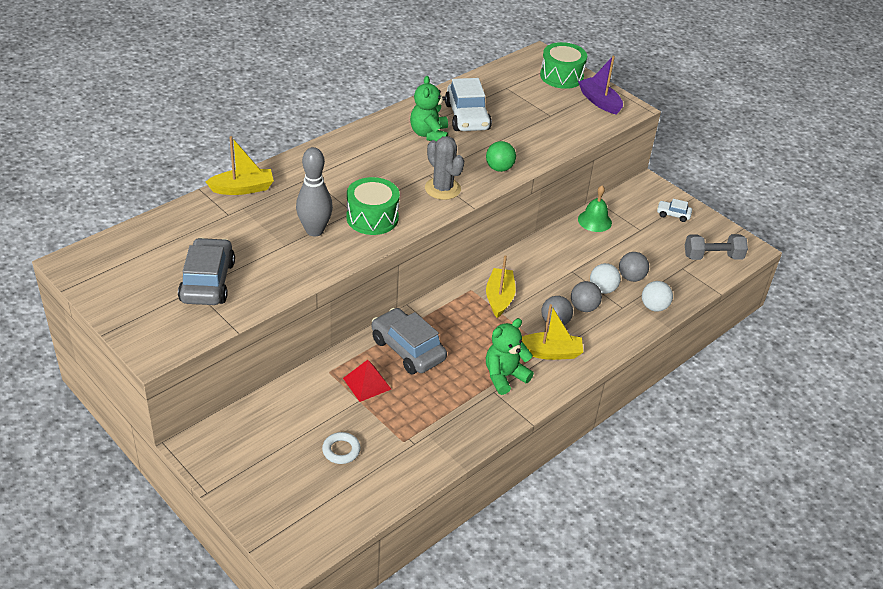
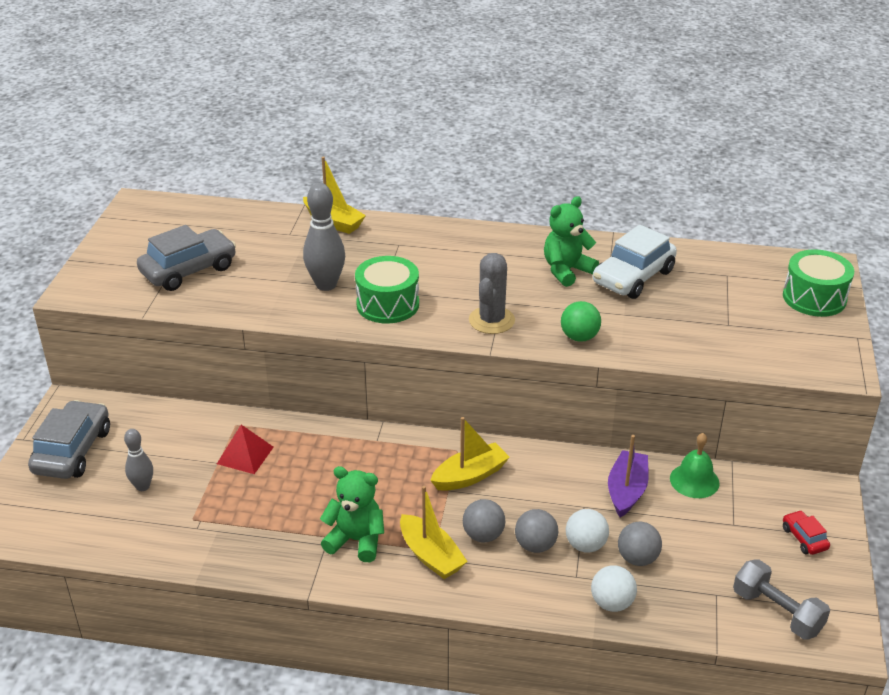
camera: 55 degrees right, 5 degrees down
white ring [322,432,361,464] -> grey bowling pin [124,429,153,491]
grey car [372,308,447,374] -> grey car moved to [28,400,110,479]
purple boat [578,56,623,115] -> purple boat moved to [608,435,649,517]
white car [657,199,692,222] -> red car [783,510,830,555]

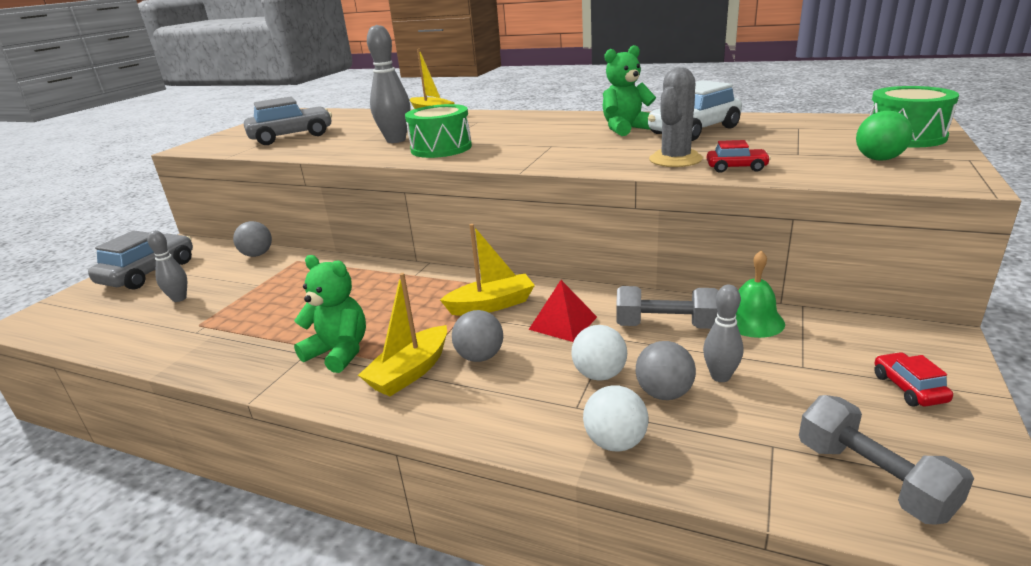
camera: 15 degrees right, 10 degrees down
red pyramid [217,425,274,474] -> red pyramid moved to [529,280,597,342]
yellow boat [400,486,468,579] -> yellow boat turned 60 degrees clockwise [358,273,447,397]
grey cactus [469,253,515,334] -> grey cactus moved to [649,67,703,167]
grey ball [515,509,558,553] -> grey ball moved to [233,221,272,257]
green ball [561,301,601,342] -> green ball moved to [856,111,913,161]
purple boat [608,435,649,517] -> grey dumbbell [616,286,719,329]
none -> grey bowling pin [703,285,743,382]
none -> red car [707,140,771,173]

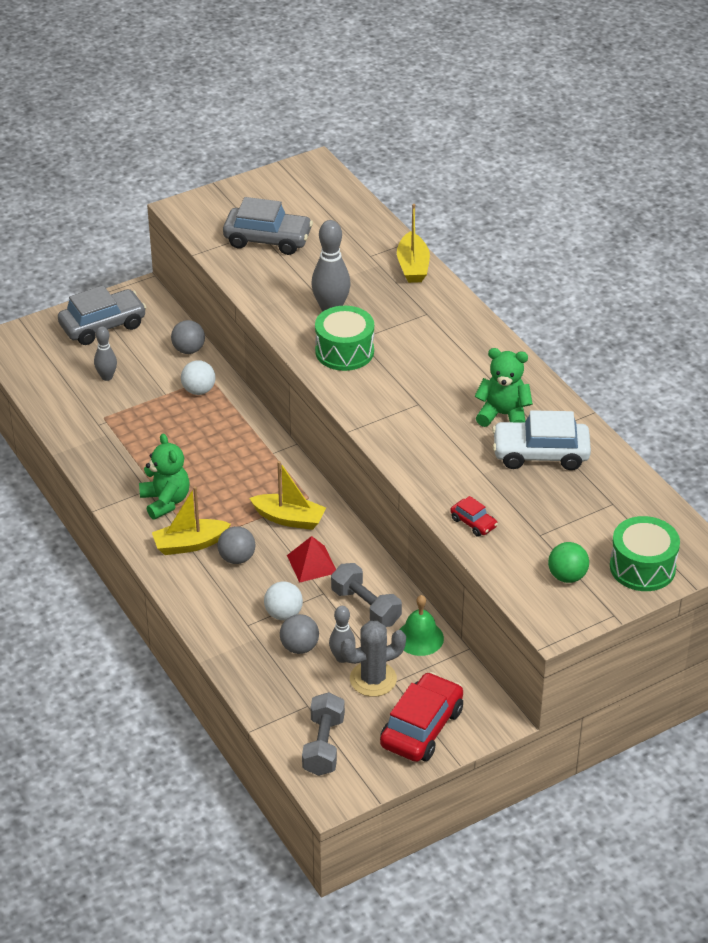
camera: 35 degrees right, 15 degrees up
white ball [583,385,648,452] -> white ball moved to [181,360,216,395]
grey cactus [649,67,703,167] -> grey cactus moved to [341,621,406,697]
red car [874,352,953,407] -> red car [380,672,463,762], size x2.05

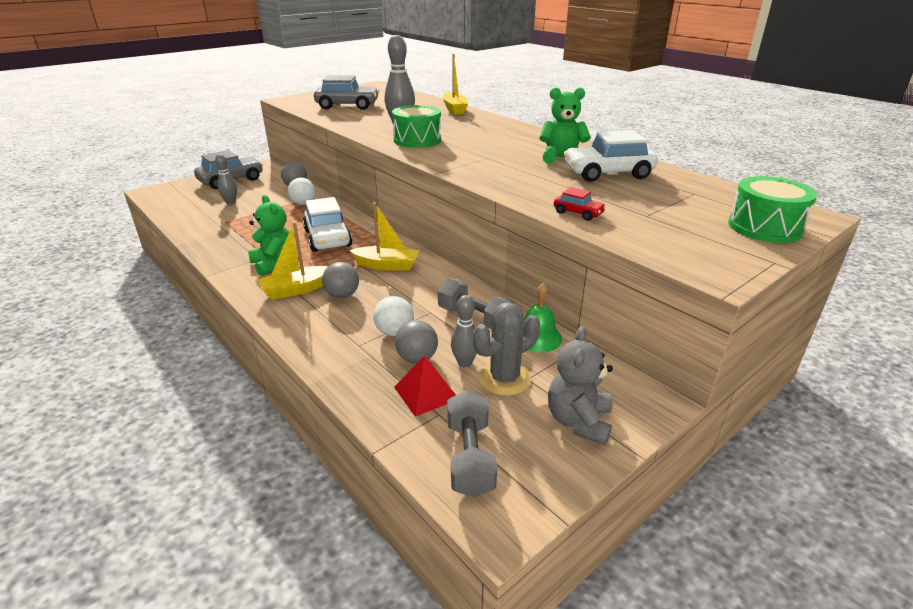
camera: 10 degrees left, 10 degrees down
red pyramid [287,536,336,583] -> red pyramid moved to [394,356,456,417]
red car [380,672,463,762] -> grey teddy bear [548,326,613,445]
green ball [548,542,589,583] -> none
none -> white car [303,197,352,252]

